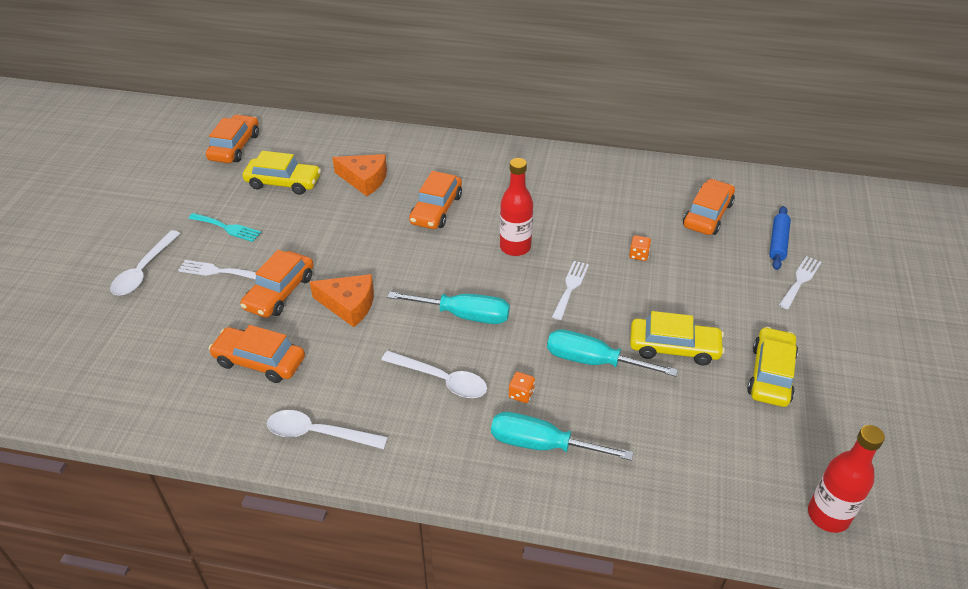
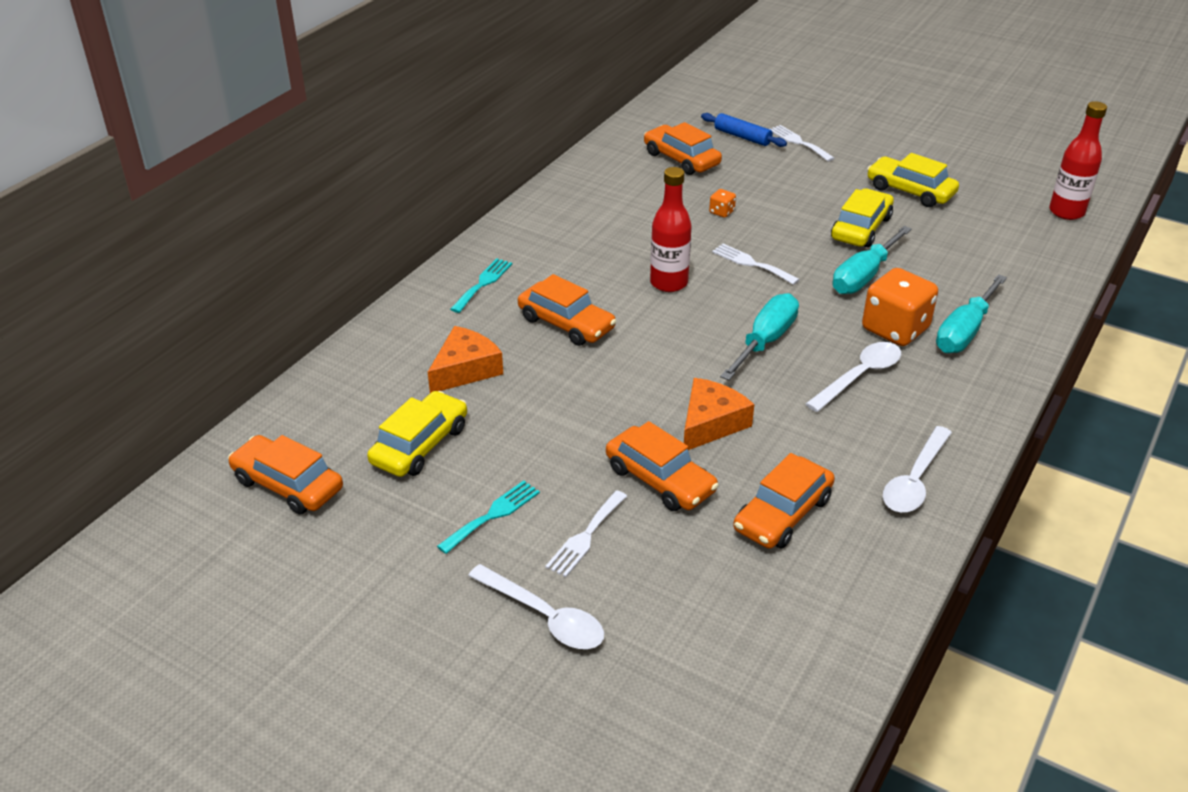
camera: 70 degrees left, 5 degrees down
orange dice [509,372,535,403] -> orange dice [862,268,938,346], size x2.32
none -> turquoise fork [450,258,512,313]

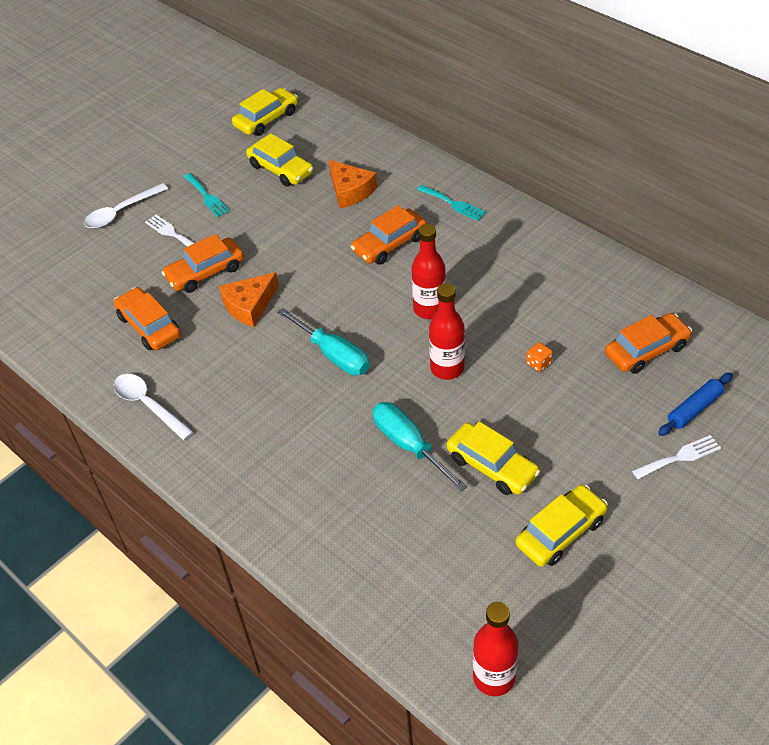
camera: 105 degrees right, 10 degrees up
orange car [228,435,343,514] -> yellow car [232,88,298,136]
orange cheese [684,378,754,450] -> orange cheese turned 90 degrees clockwise [219,272,279,327]
white fork [712,244,800,285] -> red bottle [429,283,465,380]
white spoon [806,342,901,412] -> none
orange dice [862,268,938,346] -> none
turquoise screwdriver [936,274,1007,353] -> none

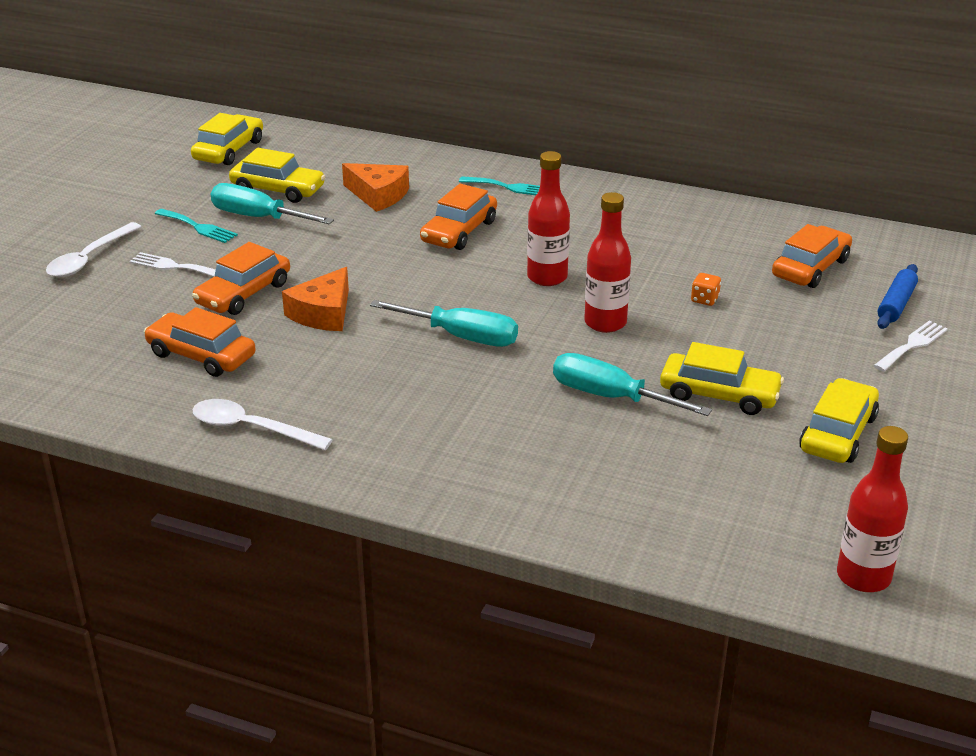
camera: 25 degrees left, 15 degrees down
none -> turquoise screwdriver [211,183,334,224]

